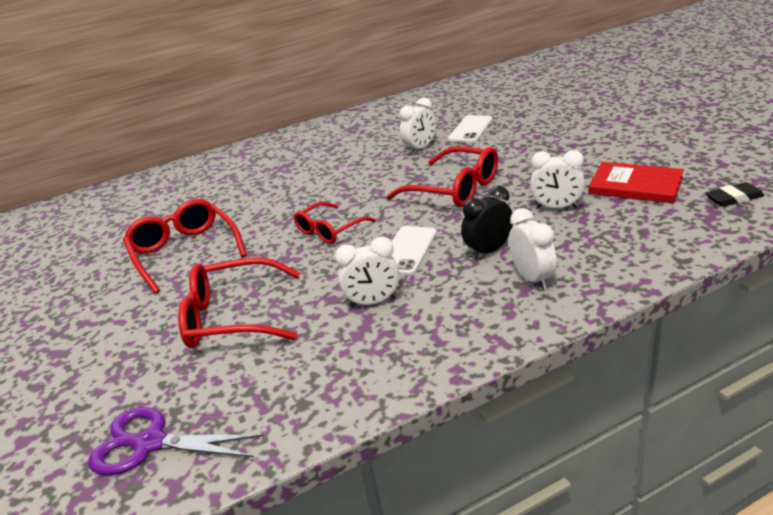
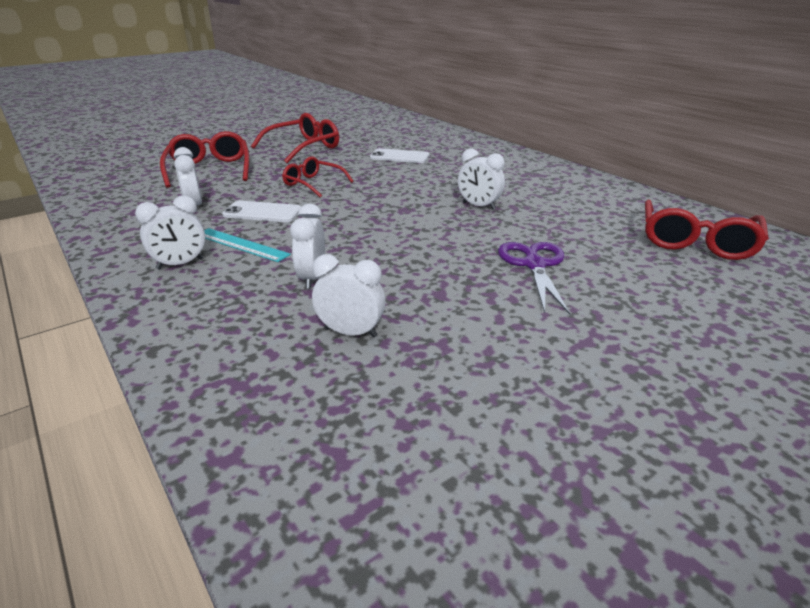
camera: 75 degrees right, 0 degrees up
purple scissors [88,407,264,476] -> purple scissors moved to [498,242,570,315]
red glasses [387,146,498,207] -> red glasses moved to [645,199,769,260]
white phone [448,115,492,143] -> white phone moved to [370,148,429,163]
black clock [461,186,513,260] -> turquoise ruler [204,228,291,262]
red book [589,162,684,203] -> white clock [312,254,386,338]
black eraser [705,182,765,207] -> none

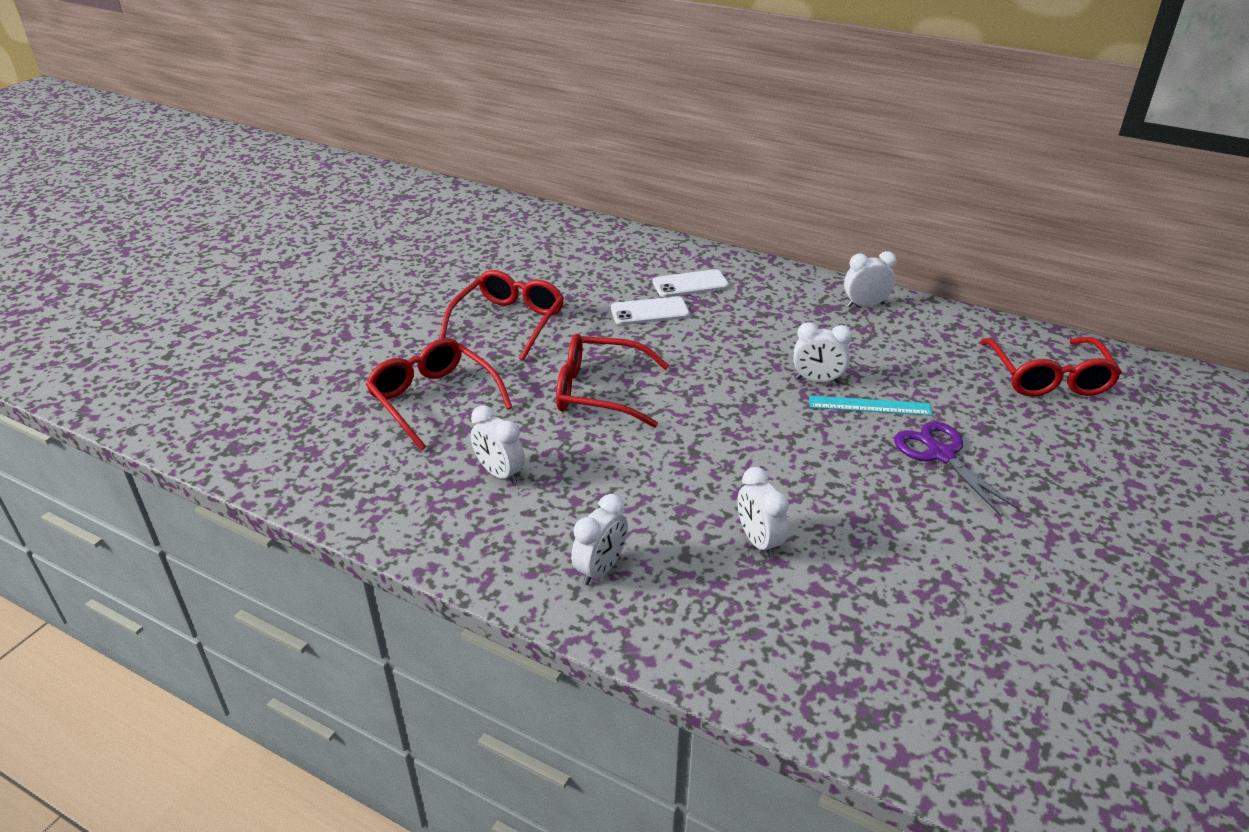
camera: 25 degrees left, 5 degrees up
turquoise ruler [204,228,291,262] -> turquoise ruler moved to [809,396,933,415]
white phone [222,201,301,222] -> white phone moved to [652,269,729,297]
red glasses [282,156,354,197] -> red glasses [556,333,670,428], size x1.54
white clock [312,254,386,338] -> white clock moved to [844,251,897,307]

